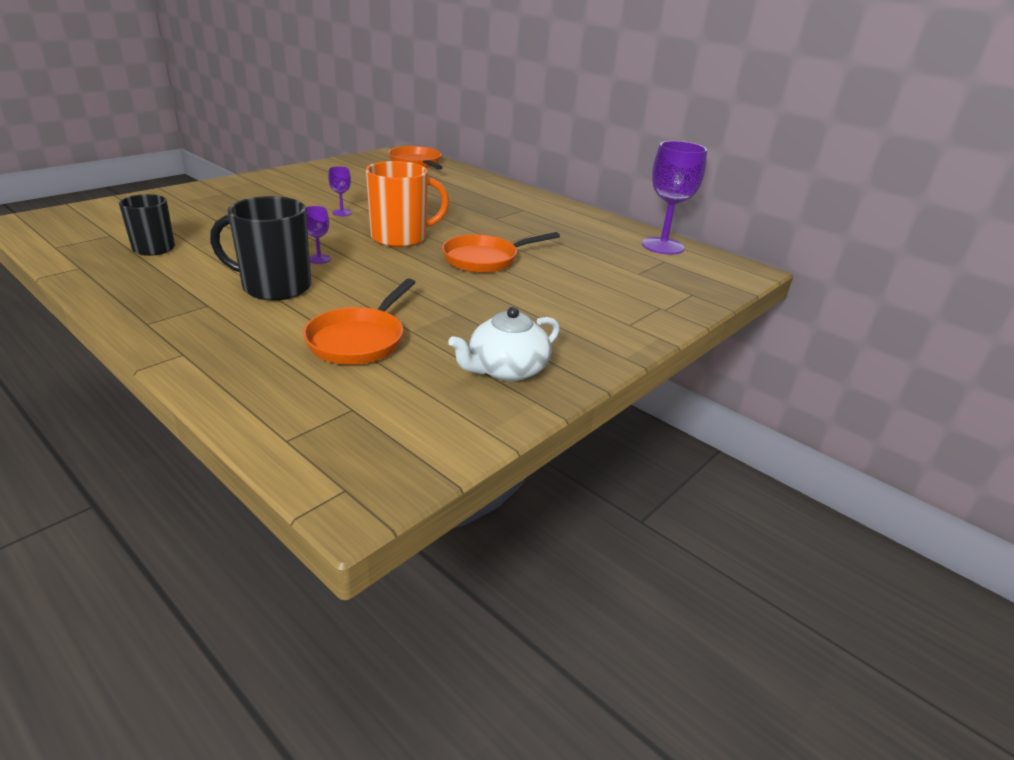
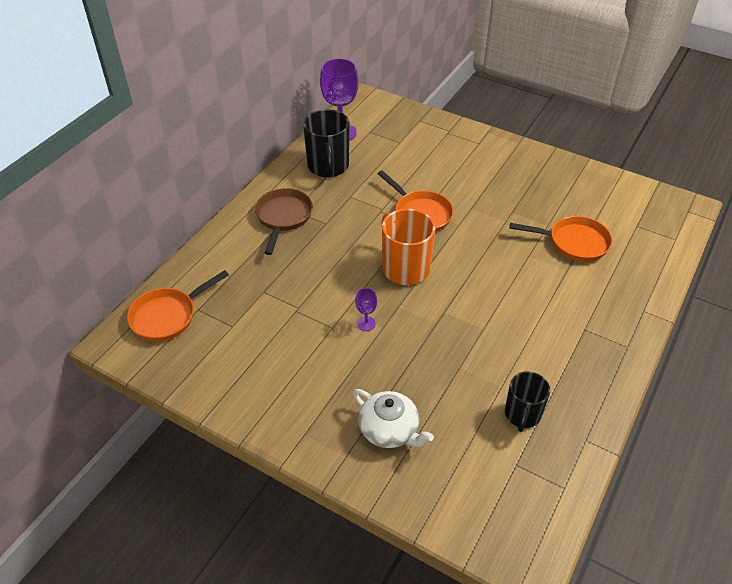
camera: 100 degrees left, 15 degrees up
black mug [210,196,311,301] -> black mug moved to [303,109,349,177]
purple goblet [306,206,331,264] -> none
white teapot [448,307,560,381] -> white teapot moved to [353,389,434,448]
none -> brown pan [255,188,313,255]

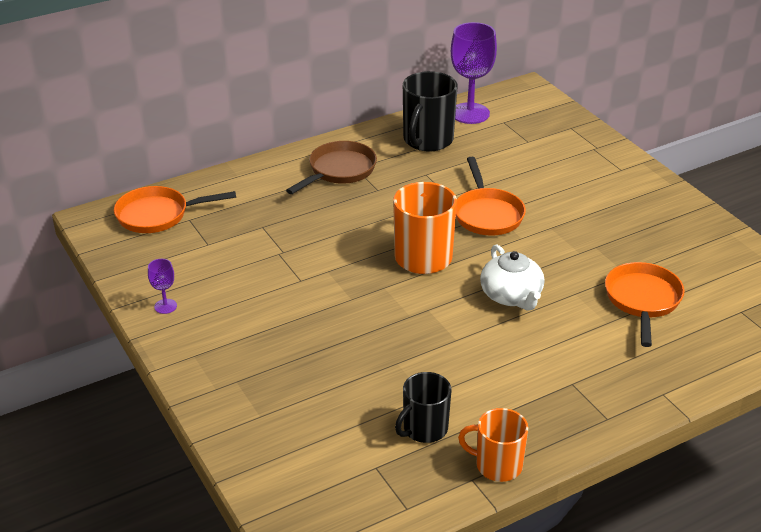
camera: 30 degrees right, 10 degrees down
white teapot [353,389,434,448] -> white teapot moved to [480,244,544,311]
purple goblet [355,288,377,331] -> purple goblet moved to [148,259,177,314]
orange pan [509,216,613,262] -> orange pan turned 120 degrees counterclockwise [605,262,685,347]
none -> orange mug [458,408,528,482]

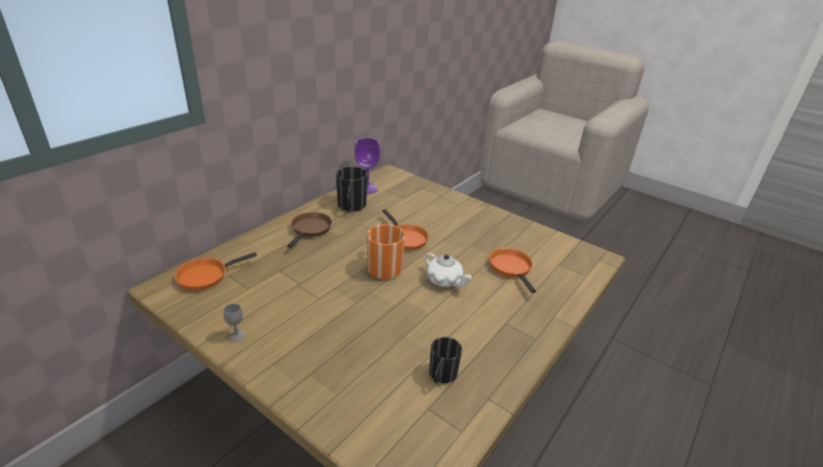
camera: 25 degrees left, 5 degrees down
purple goblet [148,259,177,314] -> grey goblet [223,303,245,341]
orange mug [458,408,528,482] -> none

